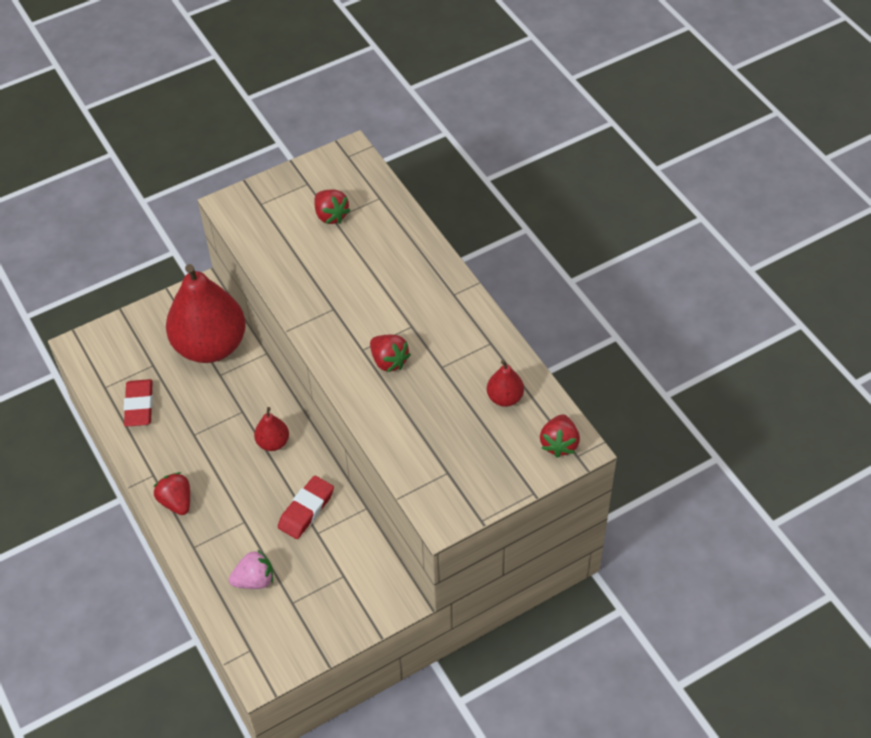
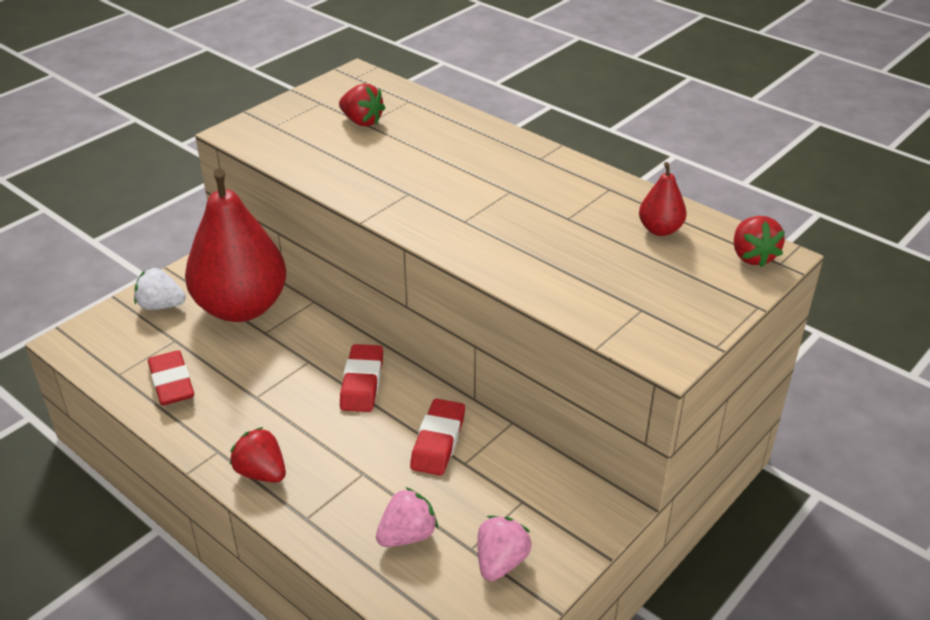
camera: 20 degrees left, 15 degrees down
red pear [254,407,289,451] -> red eraser [340,344,383,412]
red strawberry [370,335,411,372] -> none
none -> white strawberry [134,268,186,310]
none -> pink strawberry [477,516,532,581]

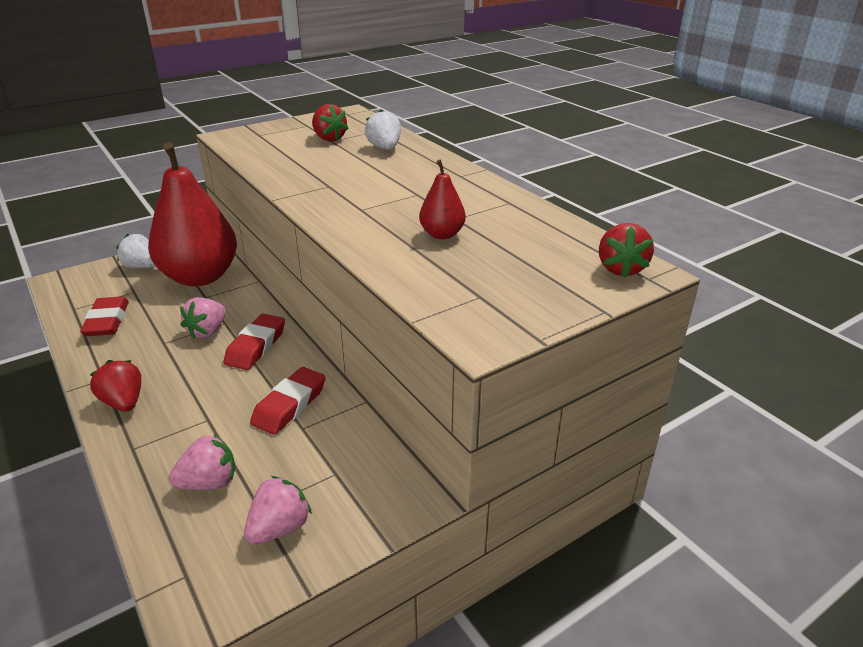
camera: 15 degrees right, 5 degrees down
red pear [639,162,687,236] -> red pear moved to [419,160,466,239]
none -> pink strawberry [180,297,226,339]
none -> white strawberry [365,109,401,150]

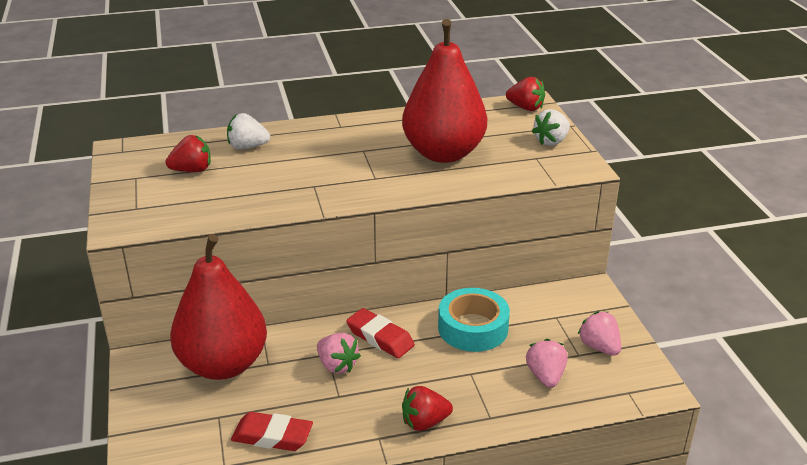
camera: 70 degrees left, 0 degrees up
white strawberry [116,234,155,268] -> white strawberry moved to [532,109,570,146]
red eraser [250,367,326,435] -> turquoise tape [438,288,510,352]
red pear [419,160,466,239] -> red pear [402,19,487,163], size x2.36

